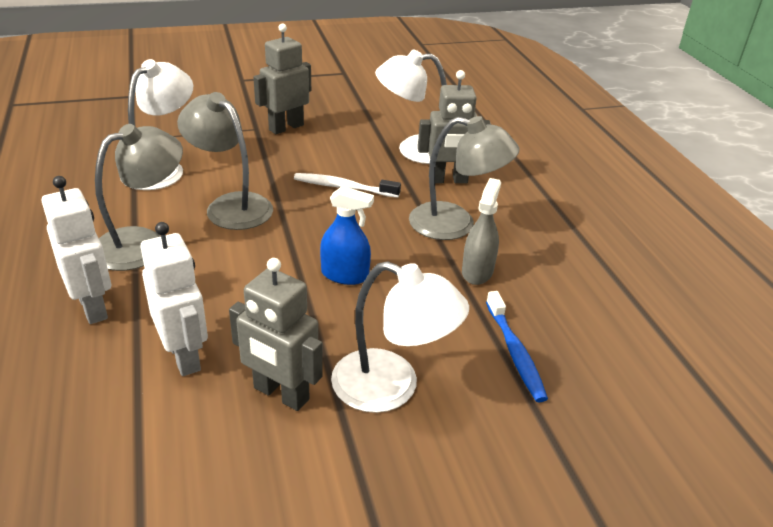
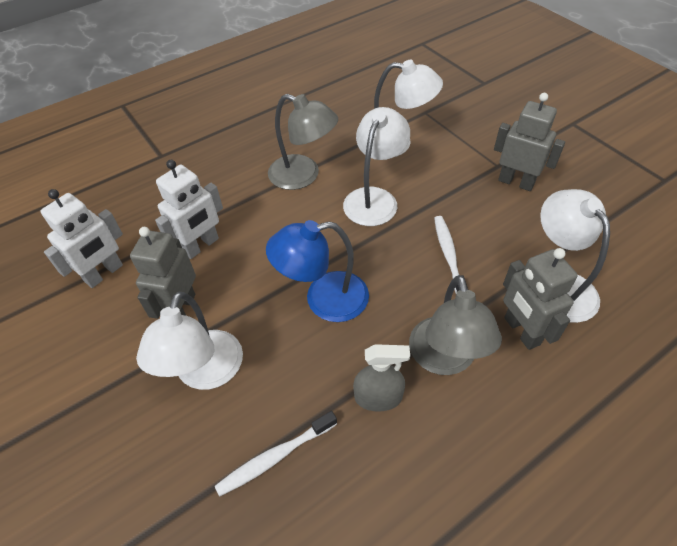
camera: 75 degrees right, 15 degrees up
white robot [42,176,111,324] -> white robot moved to [40,189,123,288]
grey lamp [177,92,273,230] -> white lamp [343,107,410,226]
blue spray bottle [320,186,374,285] -> blue lamp [266,220,369,322]
blue toothbrush [486,291,548,402] -> white toothbrush [215,411,337,497]

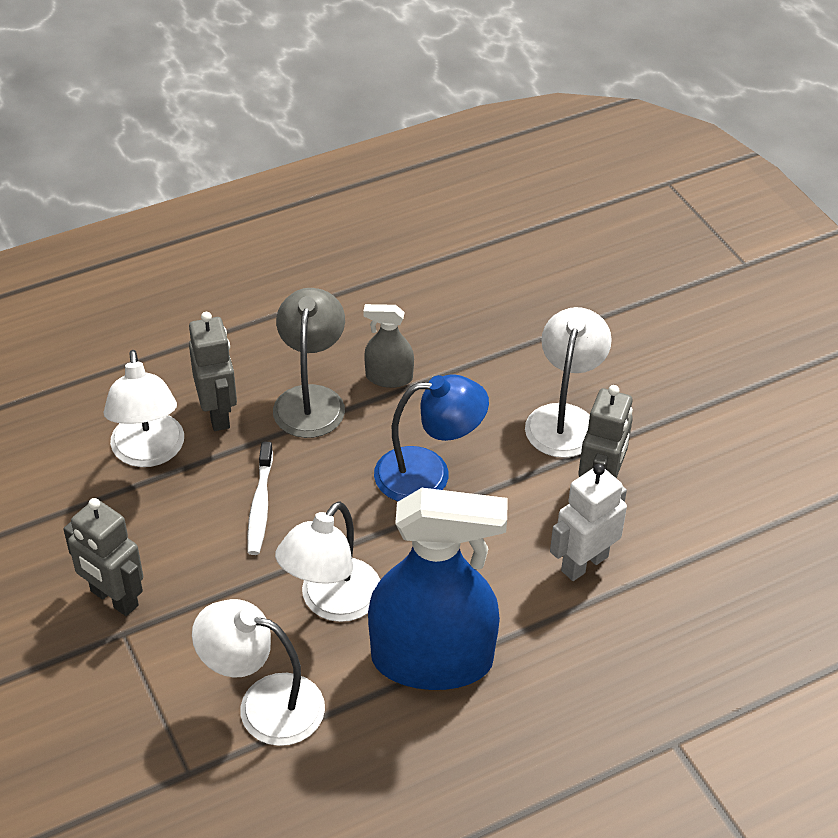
camera: 175 degrees left, 5 degrees down
white robot [40,189,123,288] -> none
white toothbrush [215,411,337,497] -> none
grey lamp [268,94,338,190] -> blue spray bottle [368,488,508,690]

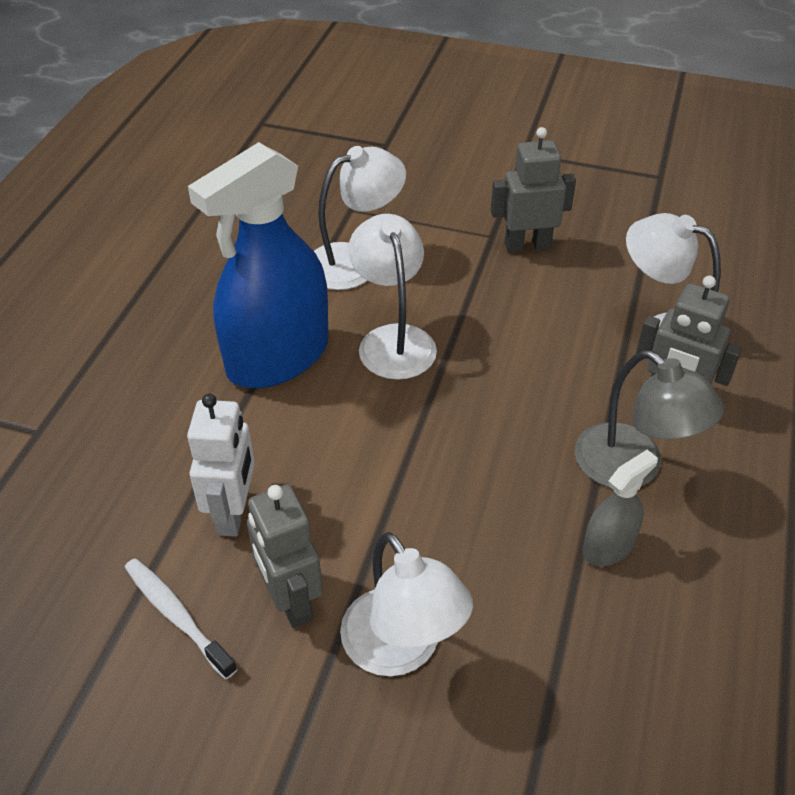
camera: 135 degrees right, 0 degrees up
white toothbrush [247,441,273,555] -> white toothbrush moved to [125,558,237,679]
blue lamp [374,374,489,501] -> none

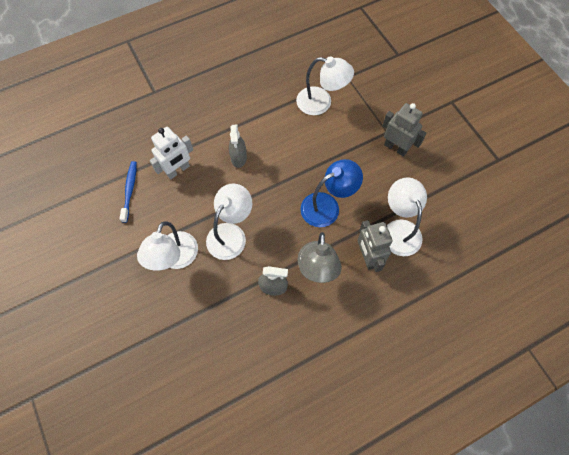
camera: 45 degrees right, 20 degrees up
white toothbrush [125,558,237,679] -> blue toothbrush [119,161,137,223]
blue spray bottle [188,142,329,388] -> none
grey robot [247,484,323,628] -> none
white lamp [348,214,437,380] -> white lamp moved to [206,183,252,260]
none -> grey spray bottle [229,125,247,168]
none -> blue lamp [301,159,363,227]

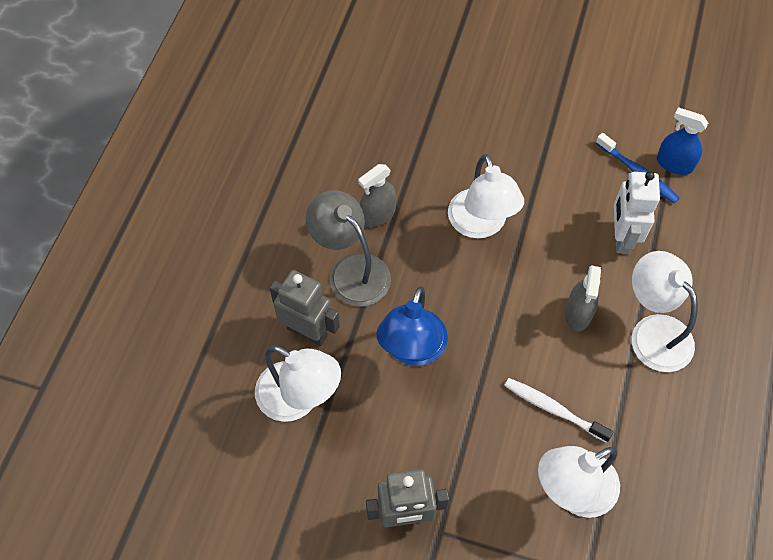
camera: 135 degrees right, 5 degrees down
white lamp [137,221,198,271] -> white lamp moved to [632,251,698,372]
grey spray bottle [229,125,247,168] -> grey spray bottle turned 120 degrees counterclockwise [565,265,601,331]
none -> white toothbrush [504,378,613,443]
none -> blue spray bottle [657,107,708,175]

